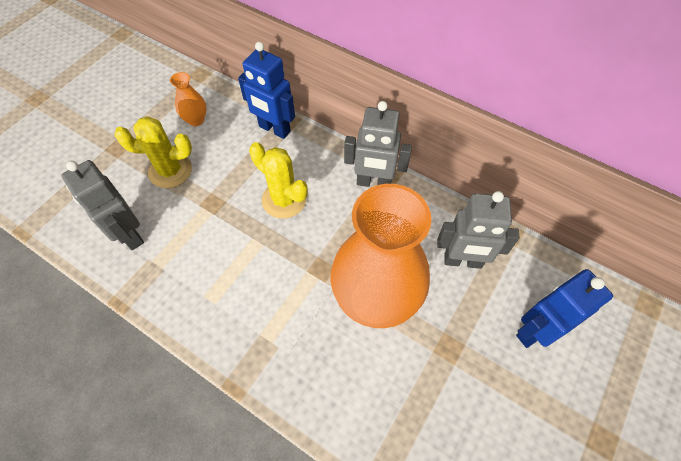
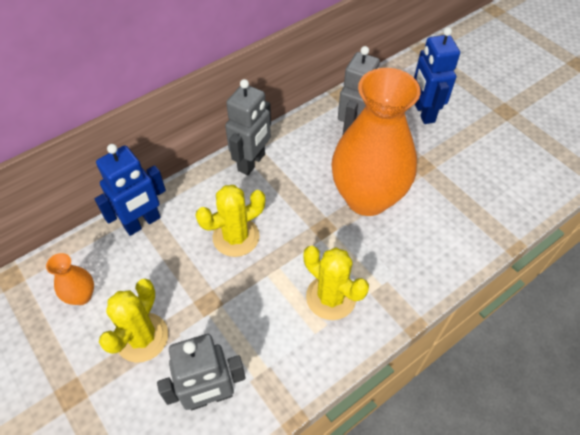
camera: 70 degrees left, 5 degrees down
none -> yellow cactus [303,246,369,320]

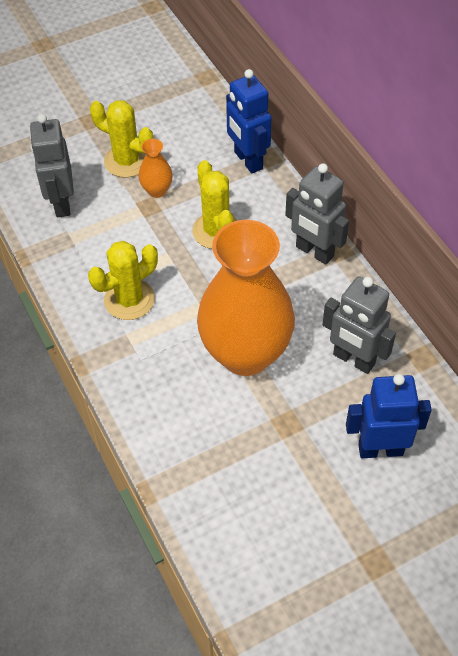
camera: 100 degrees right, 0 degrees up
orange vase [46,253,94,305] -> orange vase moved to [139,139,173,198]

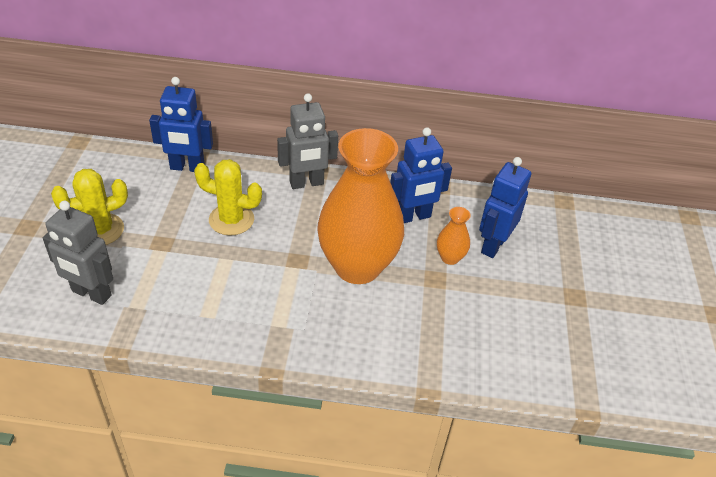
camera: 60 degrees left, 10 degrees down
yellow cactus [88,241,158,320] -> none
orange vase [139,139,173,198] -> orange vase moved to [437,207,471,265]
grey robot [322,276,396,374] -> blue robot [390,127,452,223]

